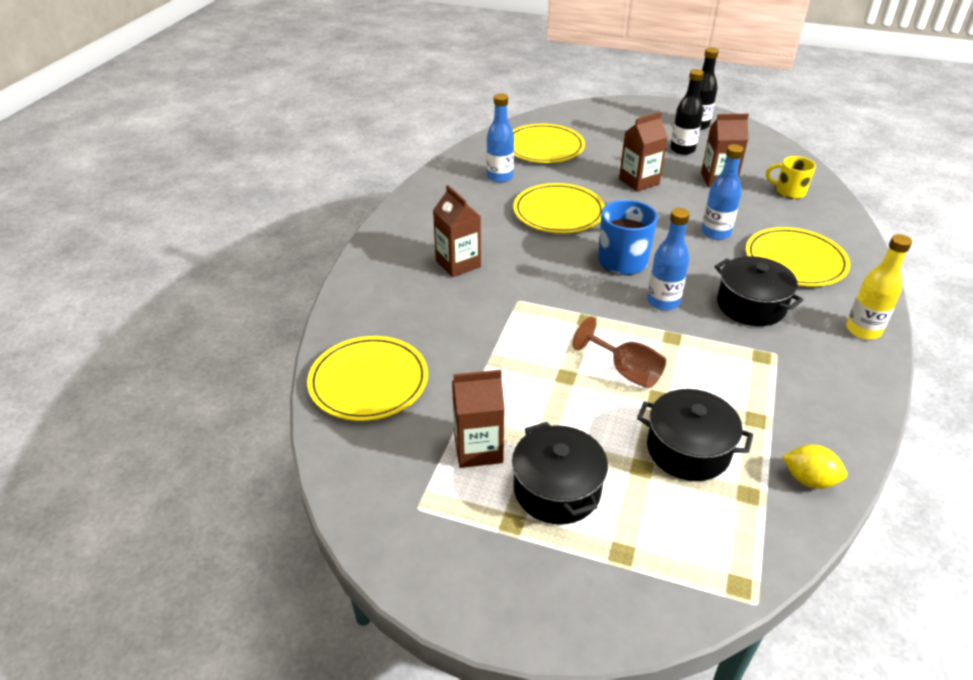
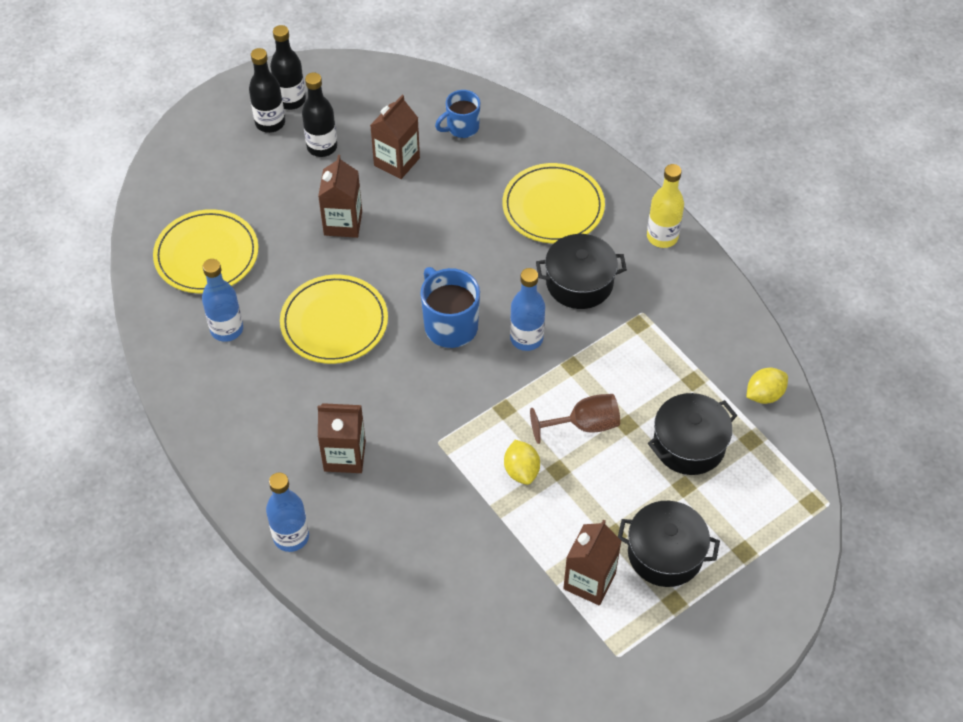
camera: 55 degrees left, 15 degrees up
yellow plate [307,336,428,421] -> none
blue bottle [701,144,744,240] -> blue bottle moved to [266,473,309,552]
yellow mug [766,156,816,199] -> blue mug [435,90,480,138]
none -> black bottle [249,48,285,133]
none -> yellow lemon [504,440,540,485]

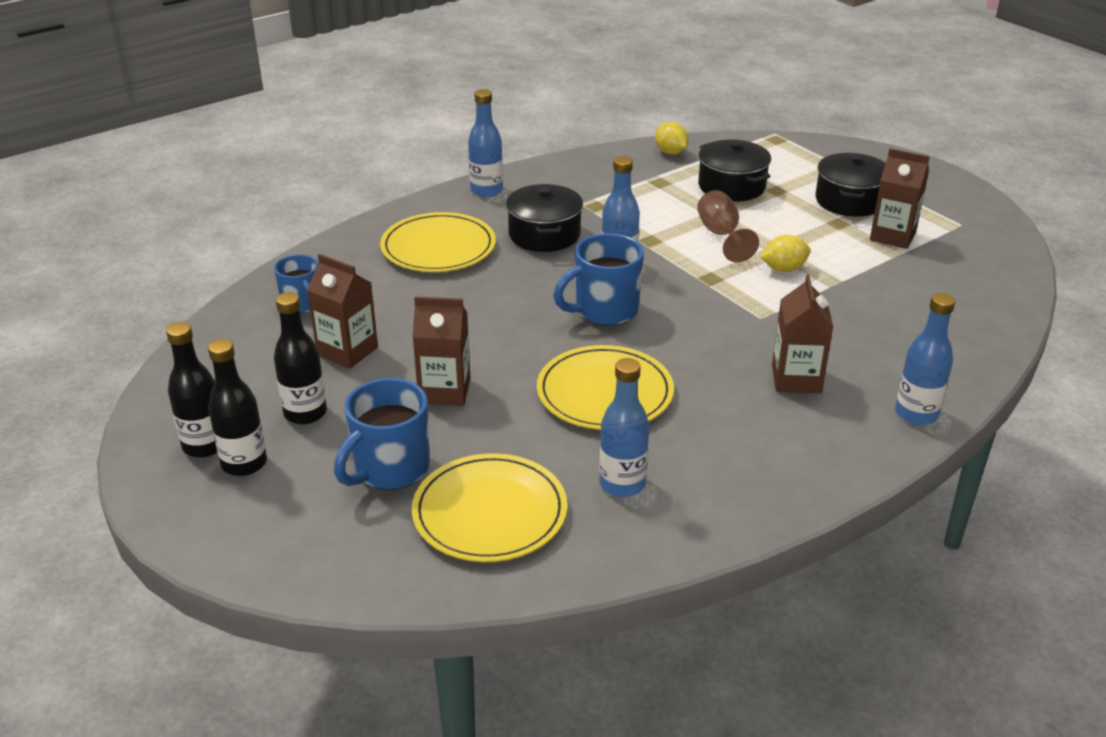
camera: 90 degrees left, 20 degrees down
yellow bottle [647,164,684,248] -> blue bottle [468,89,503,197]
none -> blue mug [334,378,430,490]

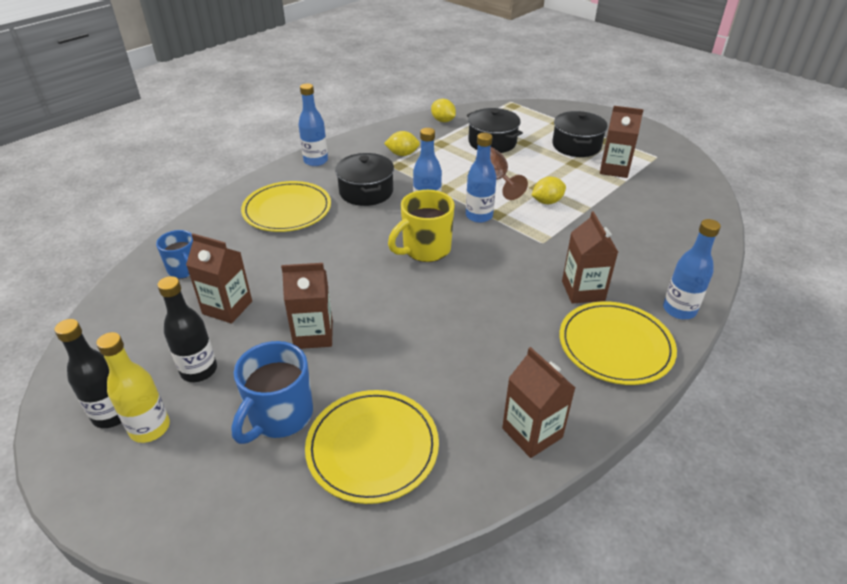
camera: 10 degrees left, 5 degrees up
black bottle [208,339,267,476] -> yellow bottle [96,332,170,443]
yellow plate [537,345,674,430] -> yellow plate moved to [559,301,677,385]
blue mug [553,233,644,326] -> yellow mug [388,190,455,262]
blue bottle [599,358,649,497] -> blue bottle moved to [466,133,496,223]
none -> yellow lemon [384,131,420,156]
none -> brown carton [502,347,575,458]

